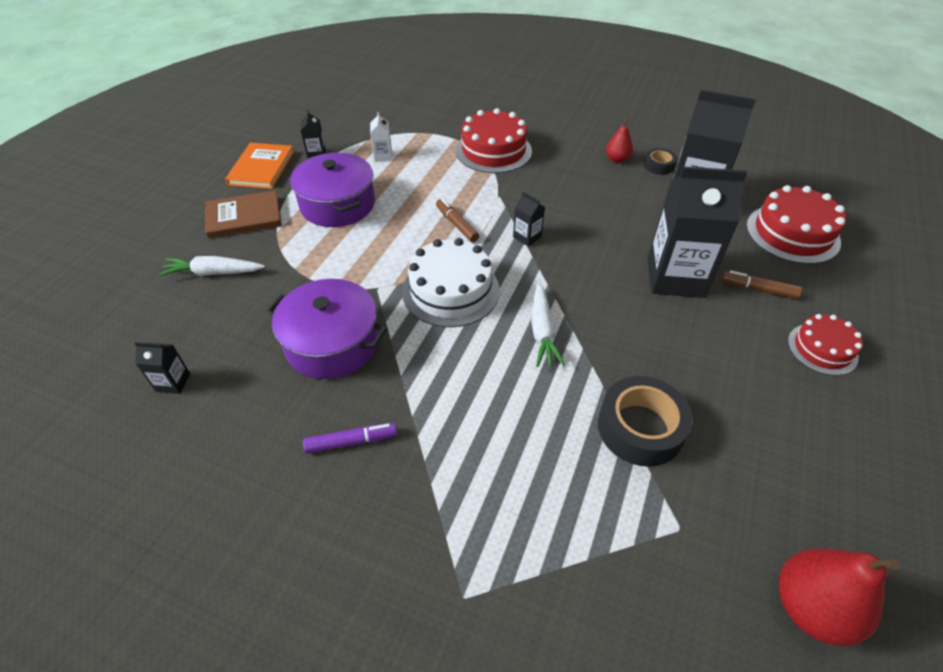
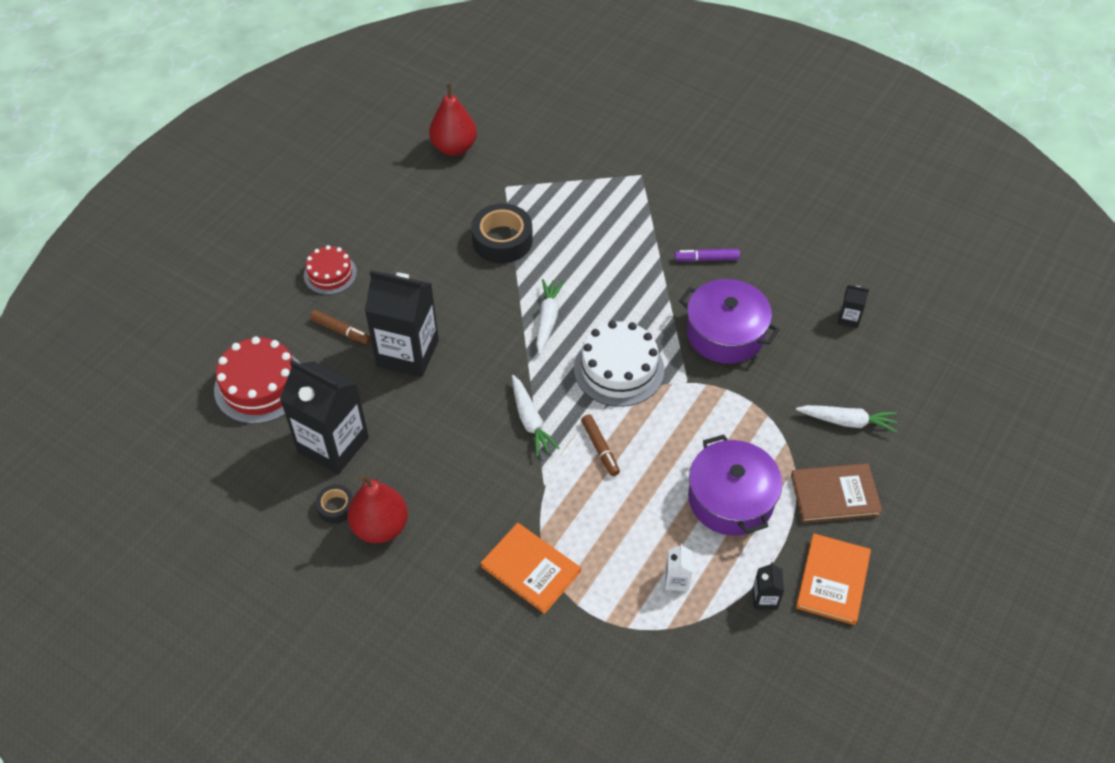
camera: 170 degrees left, 5 degrees up
red cake [456,108,532,173] -> orange book [481,523,581,614]
black carton [513,192,545,247] -> white carrot [512,375,560,457]
red pear [606,118,633,163] -> red pear [347,474,408,543], size x1.78

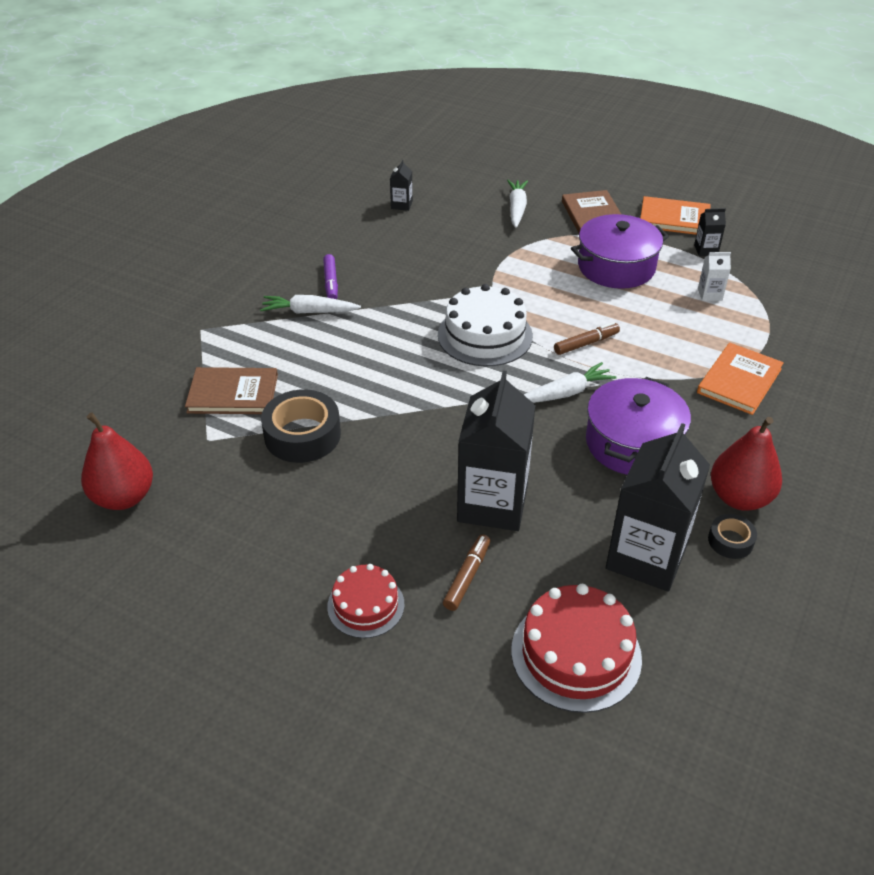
camera: 95 degrees left, 10 degrees down
white carrot [536,279,564,354] -> white carrot moved to [260,295,361,314]
purple pot [679,279,780,364] -> purple pot moved to [586,377,691,475]
none -> brown book [185,367,278,414]

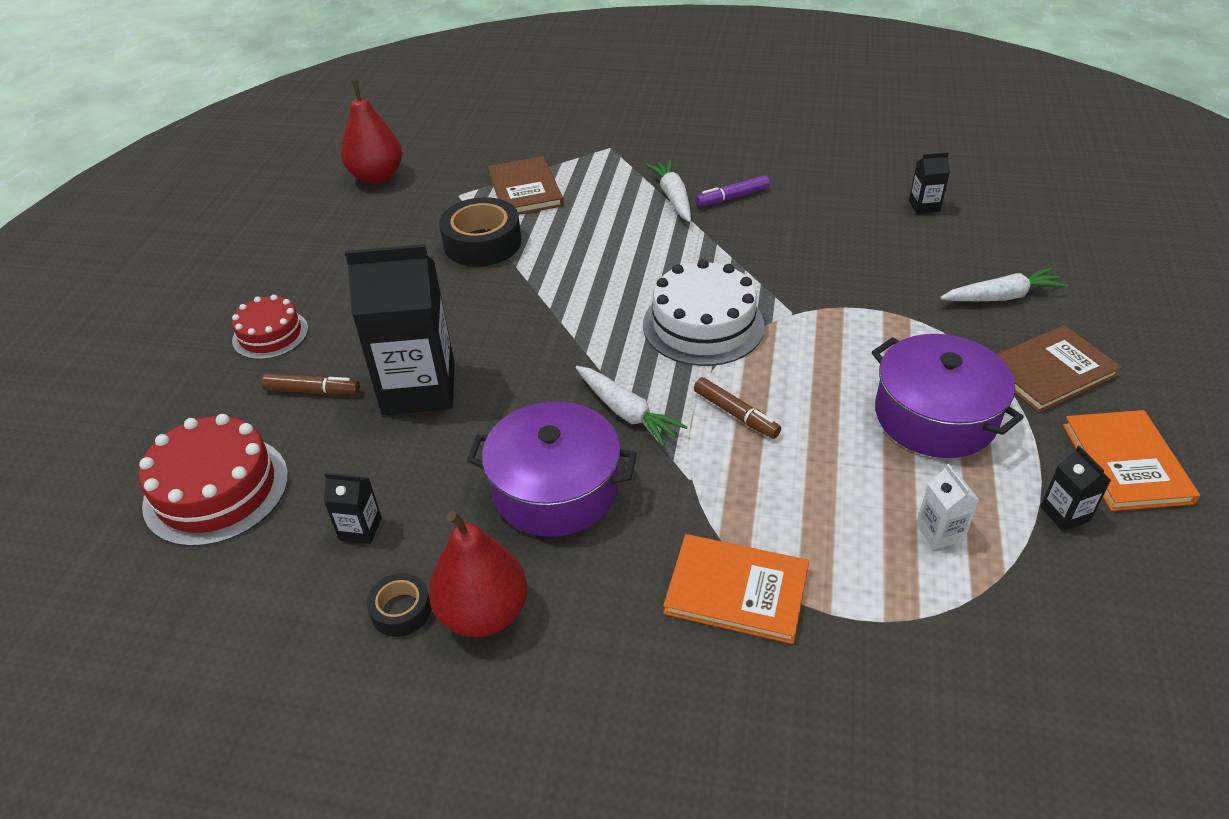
camera: 75 degrees right, 0 degrees up
black carton [606,423,710,592] -> black carton [324,473,382,544], size x0.42

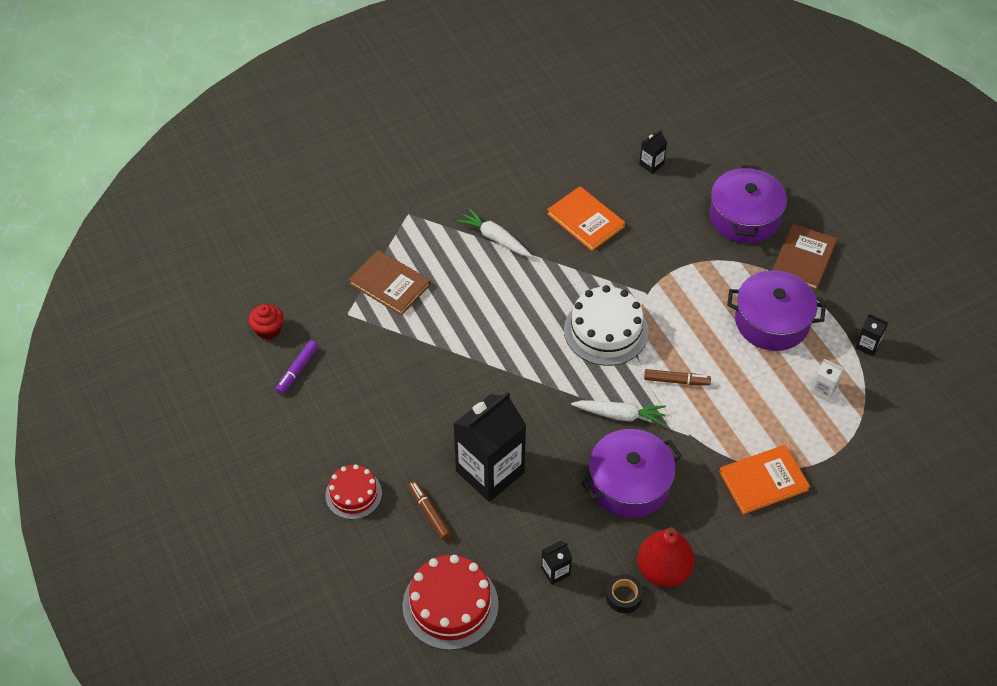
camera: 40 degrees left, 10 degrees up
brown marker [262,374,360,395] -> brown marker turned 90 degrees counterclockwise [408,481,451,540]
red pear [341,80,402,184] -> red cupcake [249,304,284,340]
black tape [439,197,522,266] -> none
purple marker [696,175,770,207] -> purple marker moved to [275,341,318,394]
white carrot [940,268,1068,301] -> purple pot [710,165,787,243]
orange book [1063,410,1200,511] -> orange book moved to [547,186,625,251]

